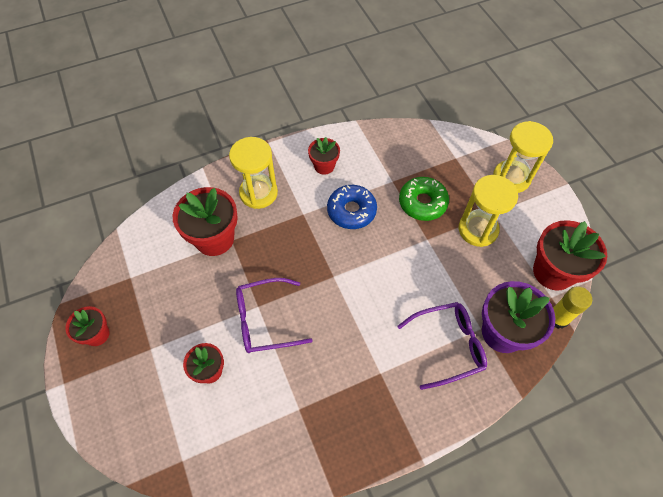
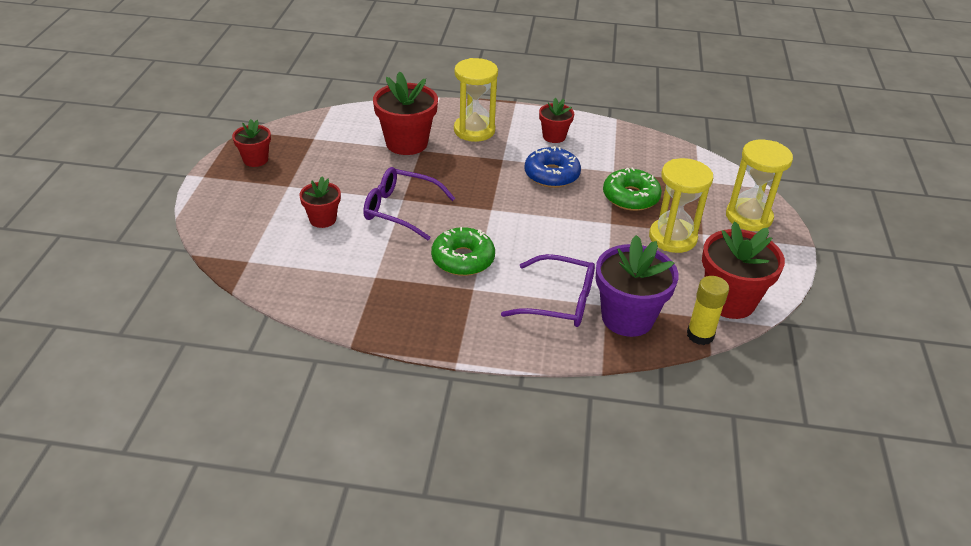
camera: 30 degrees right, 20 degrees down
none -> green donut [431,227,495,276]

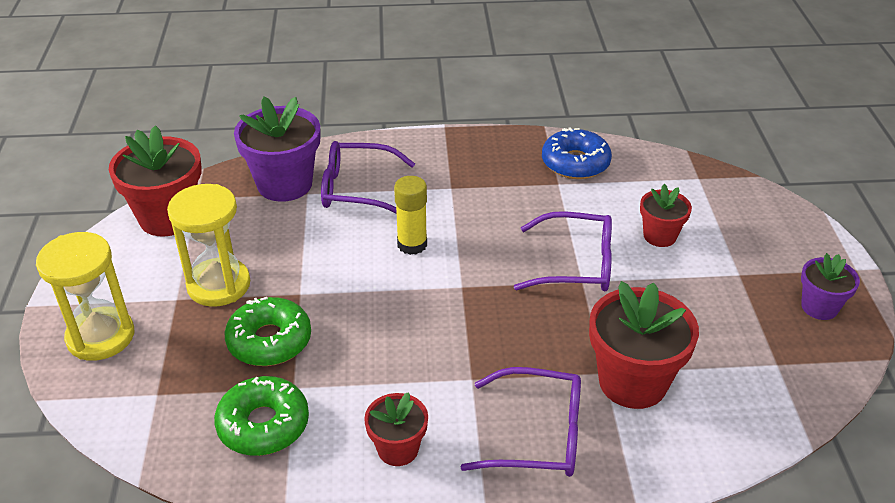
camera: 170 degrees right, 0 degrees up
red flower pot [232,119,271,167] -> purple flower pot [801,253,860,320]
green donut [431,227,495,276] -> green donut moved to [214,376,309,456]
yellow hourglass [454,58,498,142] -> purple glasses [461,367,581,477]
blue donut [525,146,581,188] -> blue donut moved to [542,127,612,179]
yellow glue stick [687,276,729,345] -> yellow glue stick moved to [394,176,427,255]

